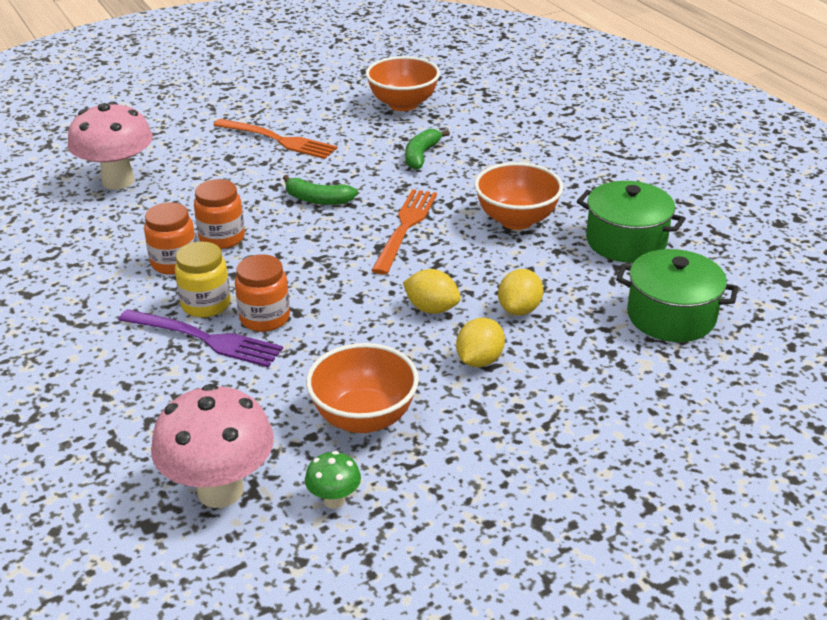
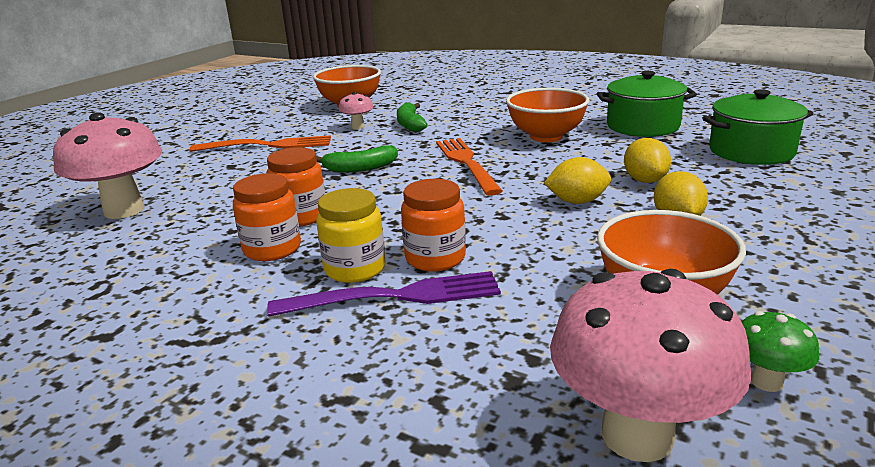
camera: 30 degrees left, 10 degrees down
none -> pink mushroom [339,92,373,129]

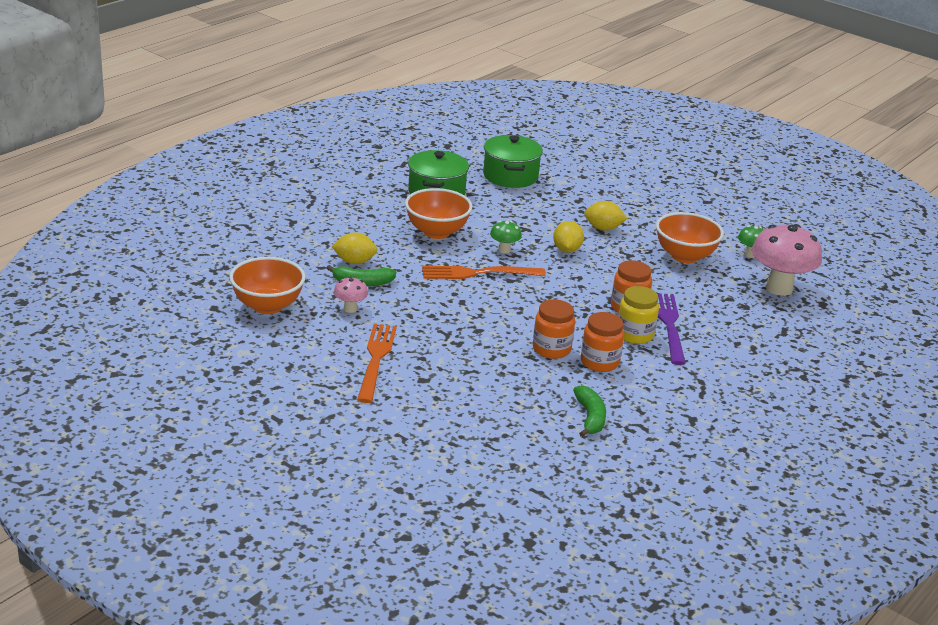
camera: 85 degrees left, 5 degrees up
pink mushroom [53,112,162,219] -> none
green banana [316,145,398,173] -> green banana moved to [573,385,606,437]
yellow lemon [624,138,671,183] -> yellow lemon moved to [331,232,378,264]
none -> green mushroom [490,221,522,254]

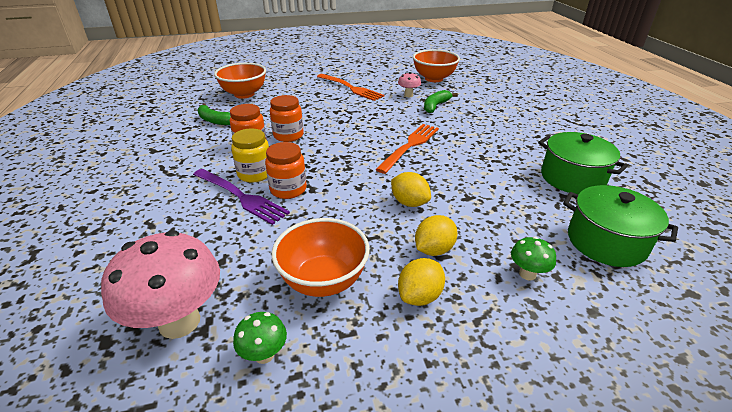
camera: 130 degrees right, 5 degrees up
yellow lemon [331,232,378,264] -> yellow lemon moved to [398,258,445,306]
orange bowl [405,188,473,239] -> orange bowl moved to [214,63,266,99]
green mushroom [490,221,522,254] -> green mushroom moved to [511,237,556,281]

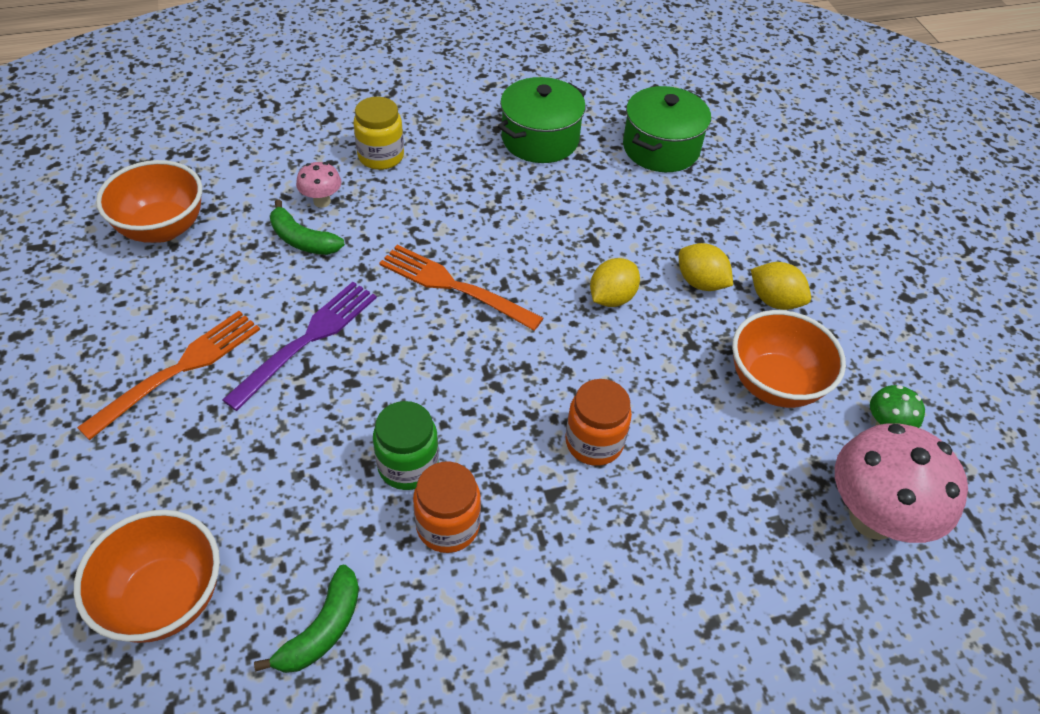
camera: 95 degrees left, 15 degrees up
purple fork [193,169,290,225] -> purple fork moved to [222,282,377,411]
yellow jar [231,128,269,183] -> yellow jar moved to [353,97,404,170]
orange jar [270,95,304,142] -> green jar [373,401,439,490]
pink mushroom [398,72,421,97] -> pink mushroom moved to [296,162,341,208]
green mushroom [511,237,556,281] -> none

